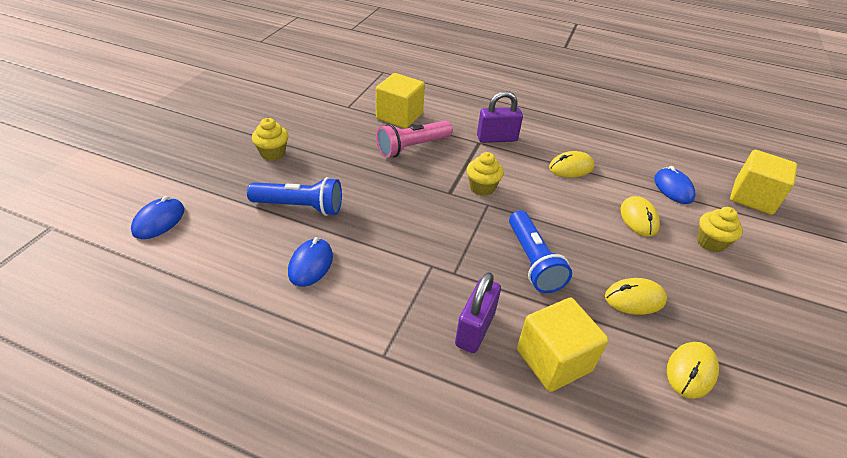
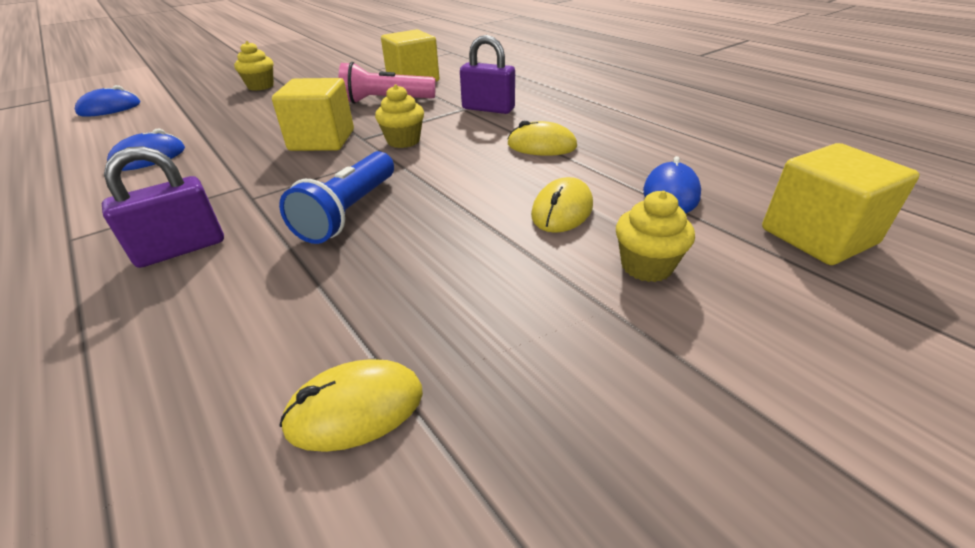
camera: 35 degrees right, 5 degrees down
blue flashlight [247,177,342,216] -> none
yellow cube [517,298,609,392] -> yellow cube moved to [272,78,354,151]
yellow mouse [605,278,667,315] -> none

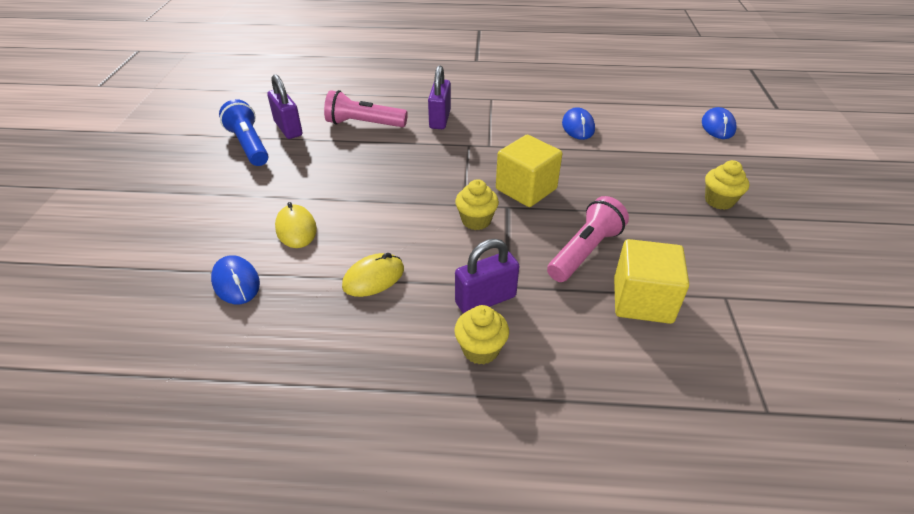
camera: 130 degrees right, 5 degrees up
blue flashlight [279,151,394,244] -> blue flashlight moved to [219,99,269,166]
yellow mouse [279,359,423,452] -> purple padlock [267,74,303,139]
yellow cupcake [616,191,695,282] -> yellow cupcake moved to [454,305,509,365]
yellow cube [762,143,920,265] -> none
none -> pink flashlight [324,90,408,127]

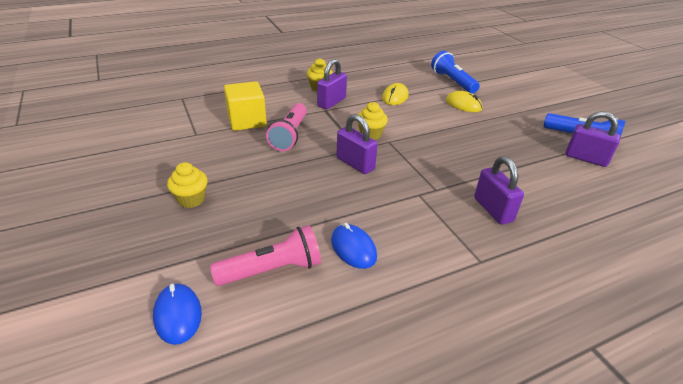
camera: 150 degrees right, 5 degrees down
blue mouse [211,255,260,304] -> blue flashlight [431,51,480,94]
pink flashlight [324,90,408,127] -> pink flashlight moved to [210,225,321,286]
yellow cube [496,135,562,207] -> purple padlock [336,114,378,174]

